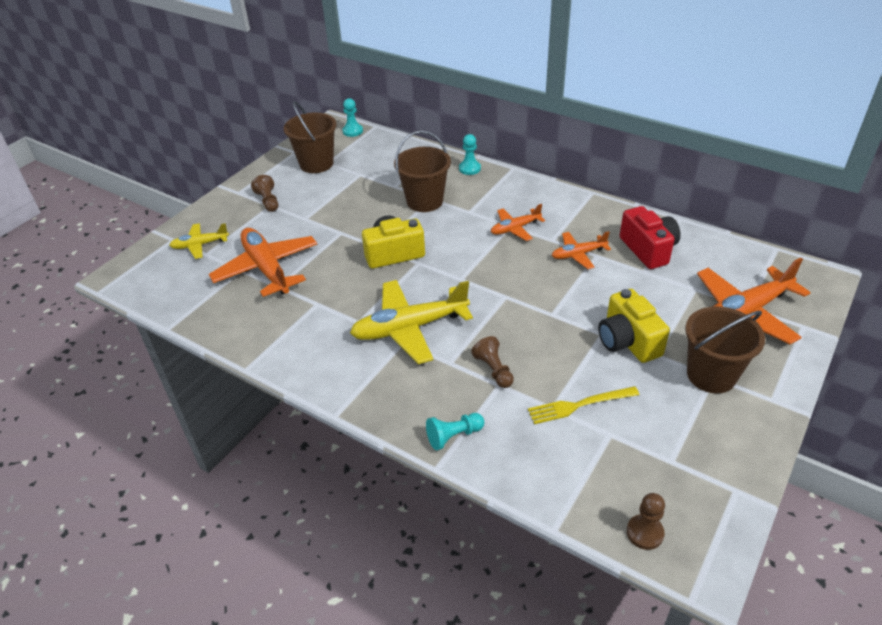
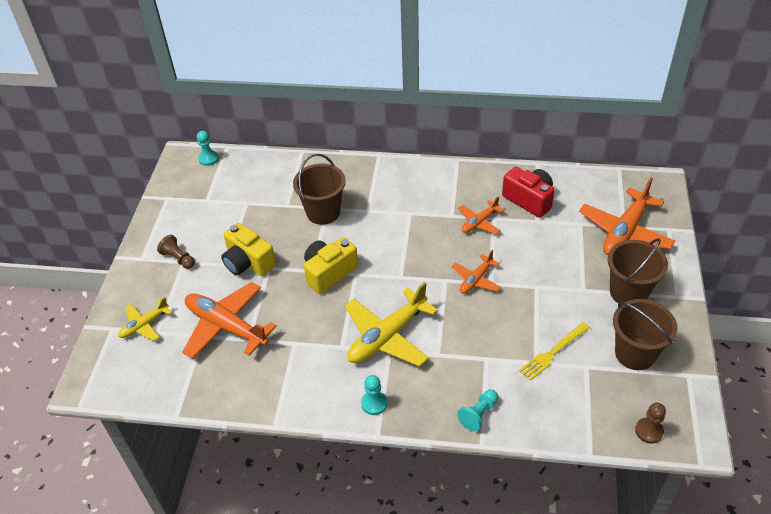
camera: 25 degrees left, 5 degrees up
brown bucket [284,101,337,173] -> brown bucket moved to [613,299,678,370]
turquoise pawn [459,134,481,175] -> turquoise pawn moved to [361,375,387,415]
brown pawn [471,336,514,388] -> none
orange plane [491,204,545,241] -> orange plane moved to [451,250,501,294]
yellow camera [598,289,670,363] -> yellow camera moved to [221,223,276,276]

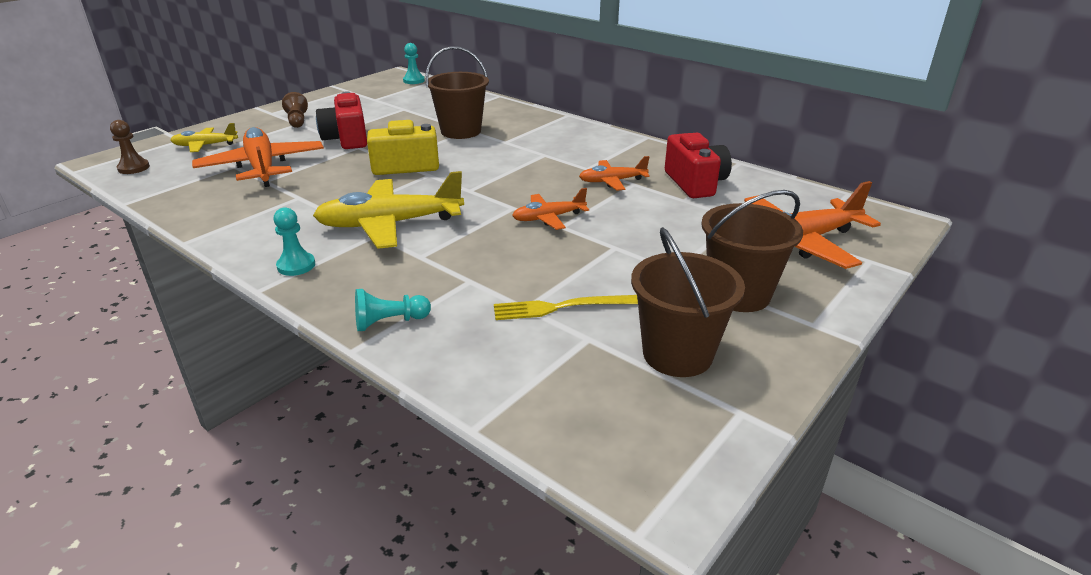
camera: 30 degrees right, 15 degrees down
yellow camera [221,223,276,276] -> red camera [316,91,367,149]
brown pawn [635,403,666,444] -> brown pawn moved to [110,120,150,174]

